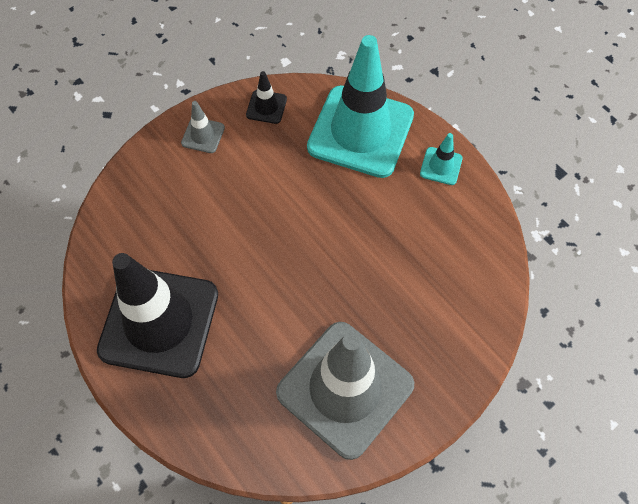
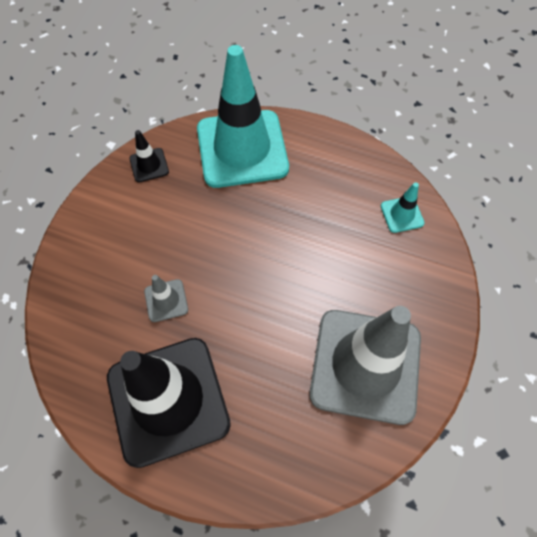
camera: 30 degrees left, 0 degrees up
grey traffic cone [181,101,225,153] -> grey traffic cone moved to [144,275,188,322]
turquoise traffic cone [420,133,463,185] -> turquoise traffic cone moved to [381,182,425,233]

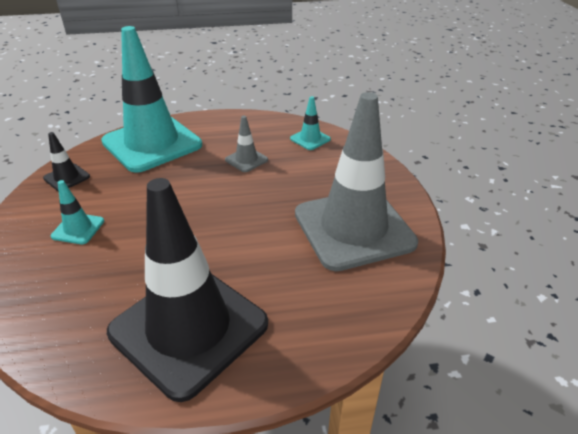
camera: 30 degrees left, 25 degrees down
grey traffic cone [144,275,188,322] -> grey traffic cone moved to [225,116,268,172]
none -> turquoise traffic cone [51,180,104,244]

